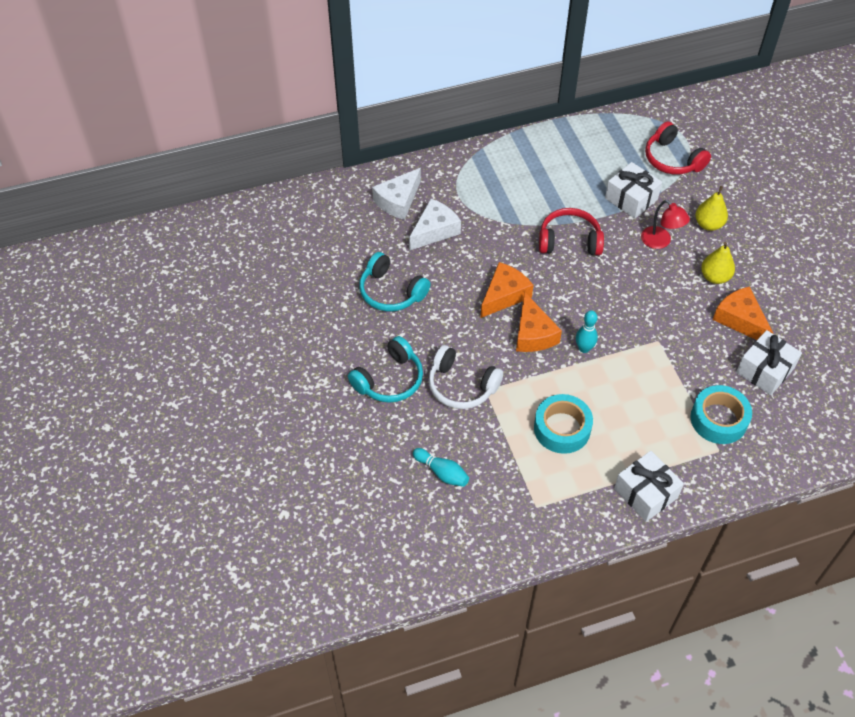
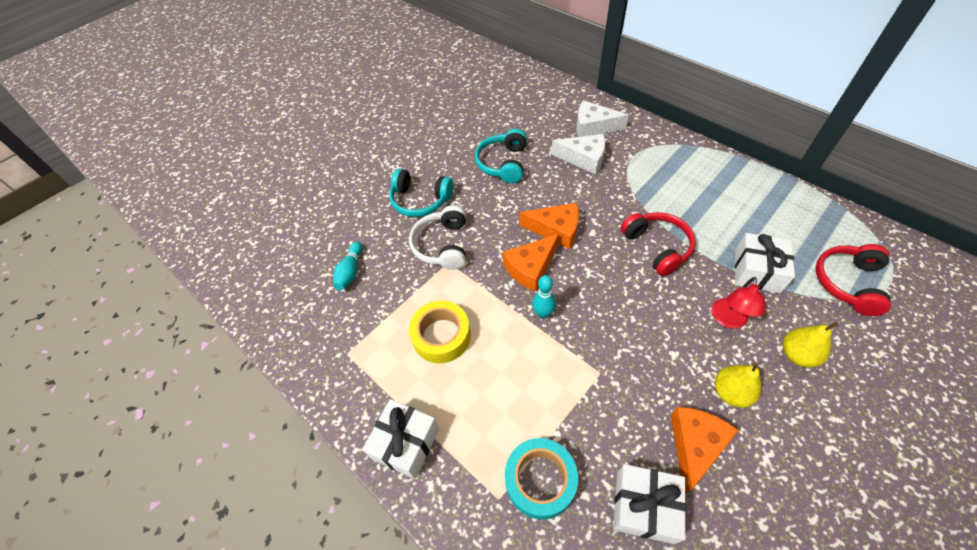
camera: 65 degrees right, 0 degrees up
turquoise tape [534,394,593,454] -> yellow tape [409,301,471,363]

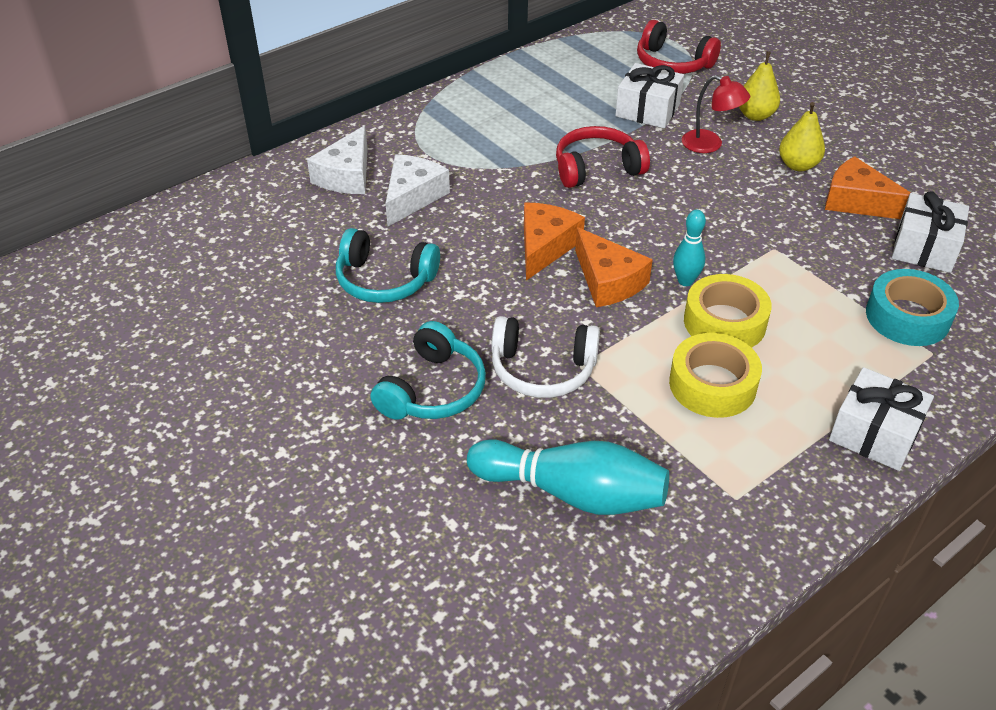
camera: 85 degrees left, 10 degrees down
turquoise bowling pin [333,242,362,290] -> turquoise bowling pin [467,439,669,515], size x1.90
none -> yellow tape [684,274,772,348]

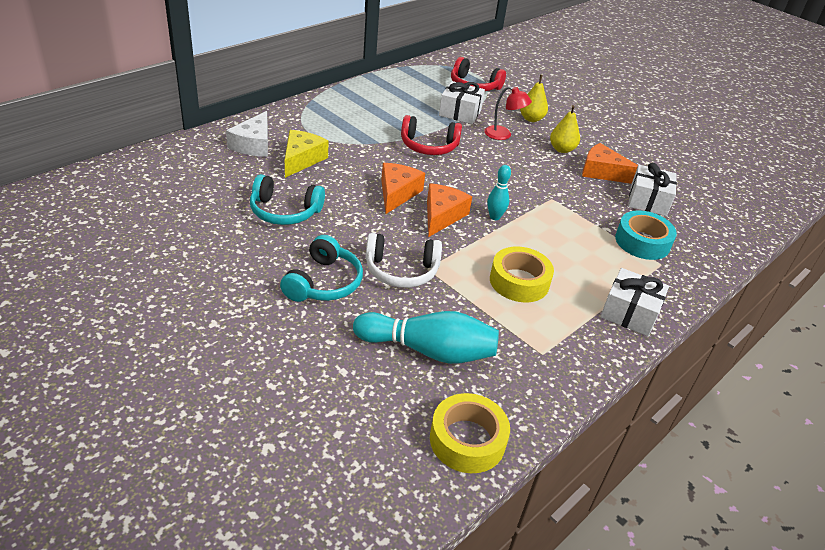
camera: 10 degrees left, 5 degrees down
white cheese [385,154,450,226] -> yellow cheese [285,130,329,178]
red headphones [556,126,650,188] -> red headphones turned 150 degrees counterclockwise [401,115,462,155]
orange cheese [575,227,653,307] -> orange cheese turned 120 degrees counterclockwise [427,183,472,237]
yellow tape [684,274,772,348] -> yellow tape moved to [430,393,510,473]

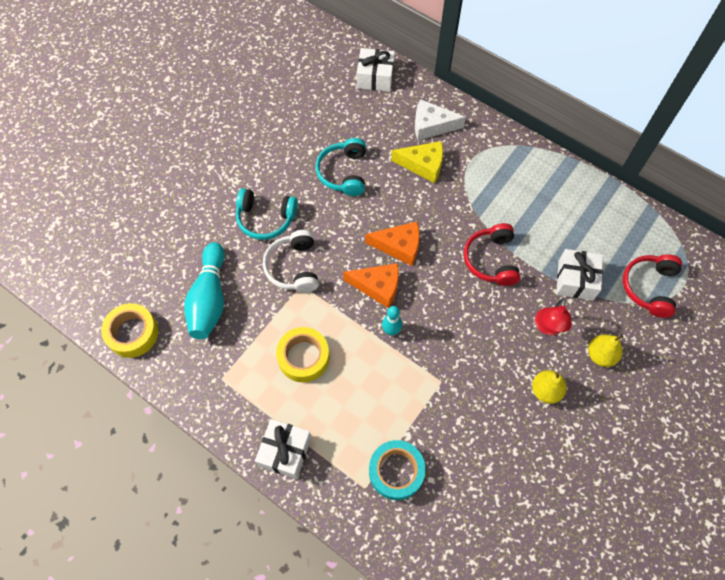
camera: 85 degrees right, 25 degrees up
orange cheese [582,143,638,184] -> none
white gift [628,163,677,216] -> white gift moved to [357,48,395,92]

